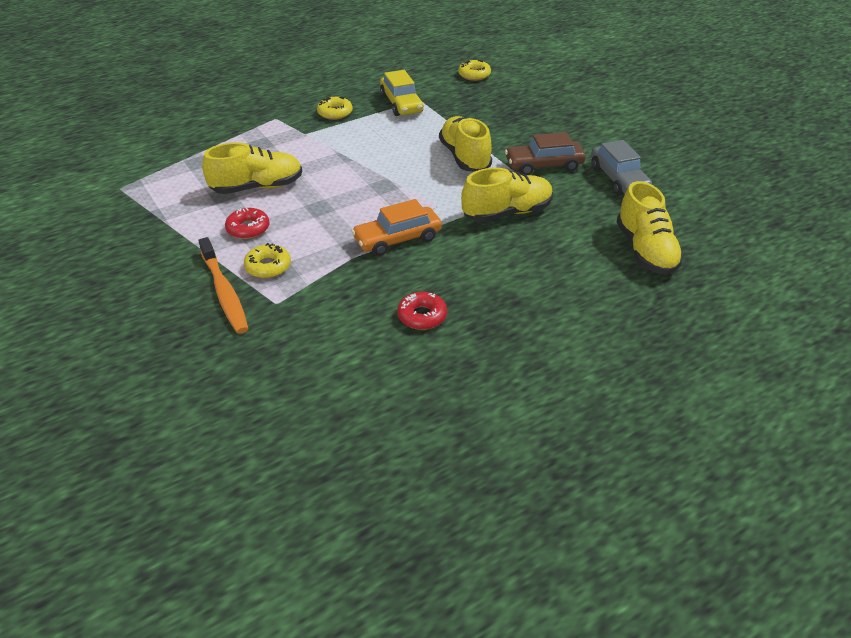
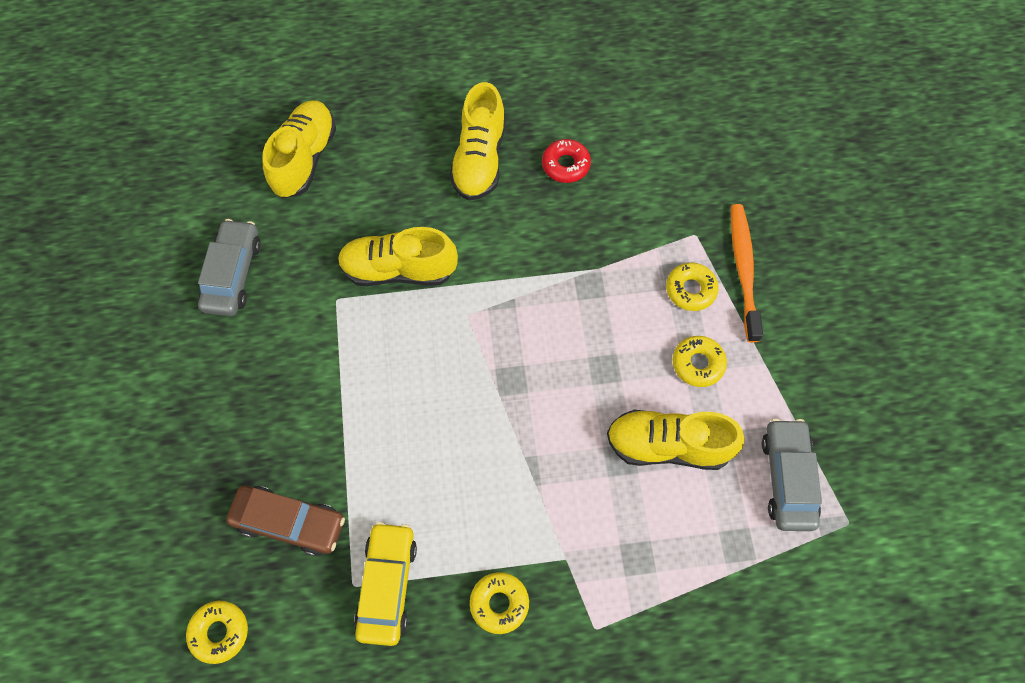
camera: 155 degrees left, 25 degrees up
red donut [225,208,270,239] -> yellow donut [673,336,727,387]
orange car [351,199,442,256] -> none
yellow shoe [439,116,492,172] -> yellow shoe moved to [450,82,506,201]
brown car [505,132,586,175] -> brown car moved to [226,486,345,556]
none -> grey car [762,419,822,531]

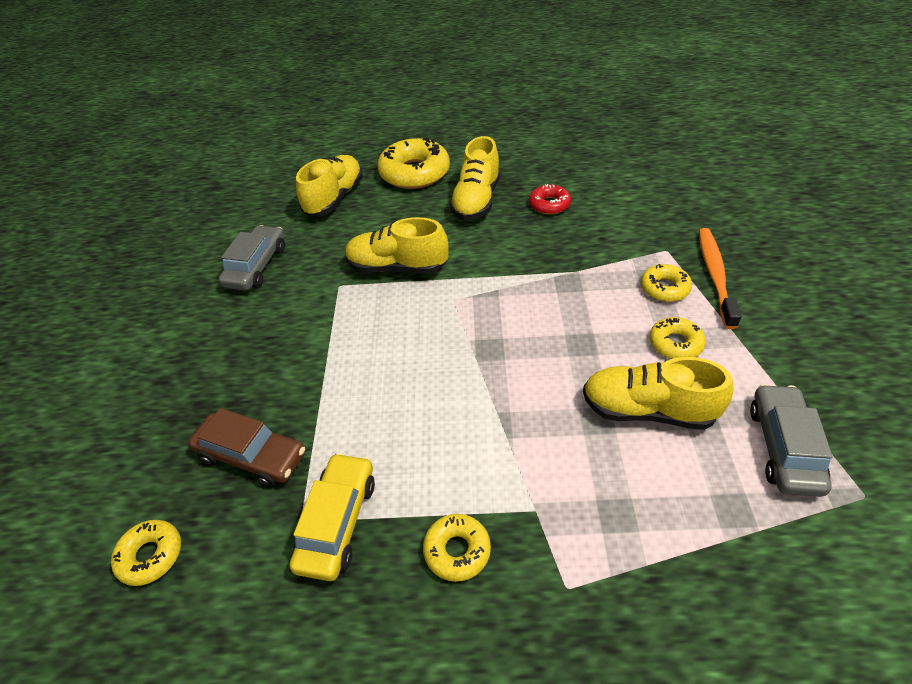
camera: 10 degrees right, 20 degrees down
none -> yellow donut [377,137,450,189]

